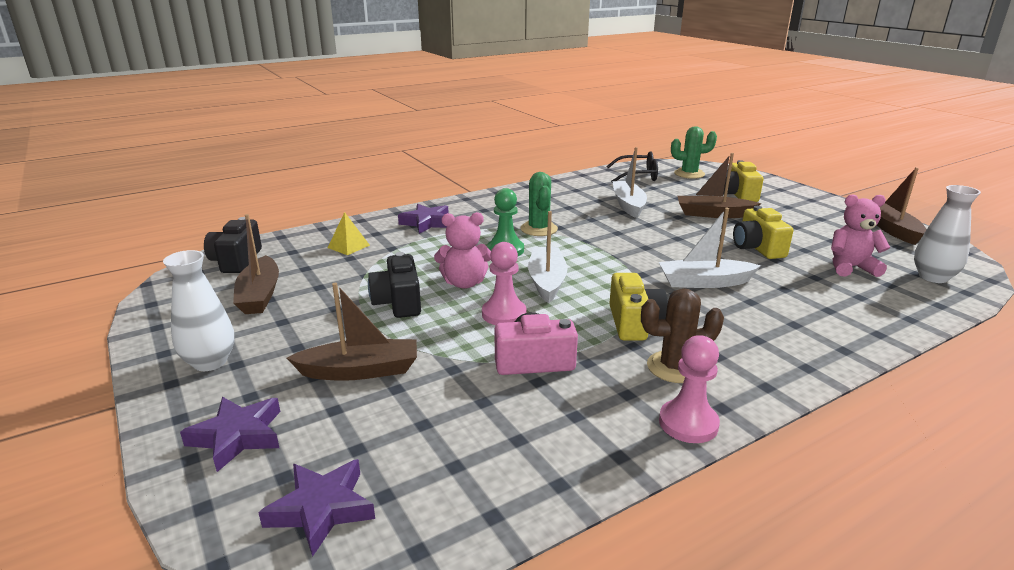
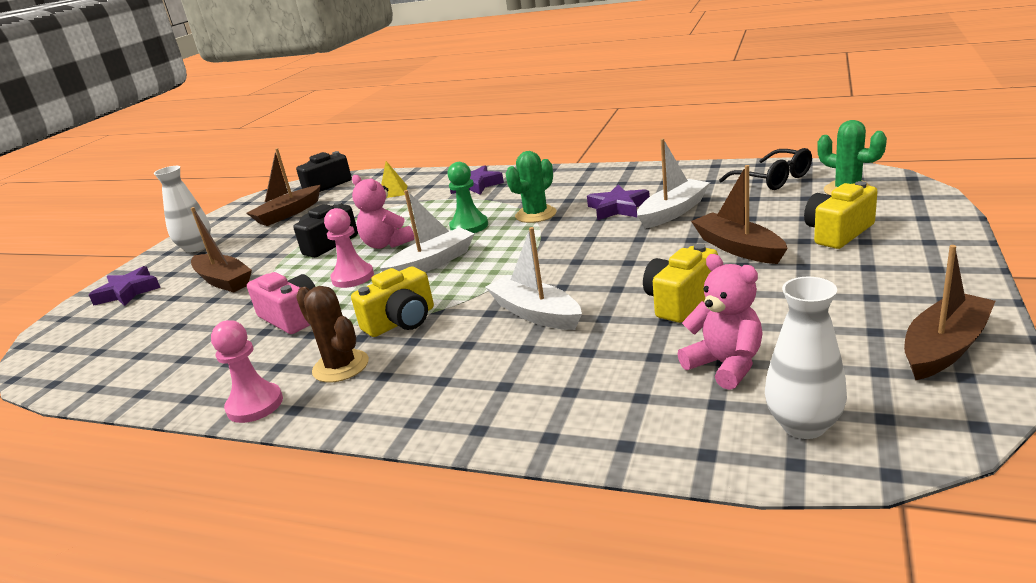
camera: 55 degrees right, 0 degrees up
purple star [258,459,375,557] -> purple star moved to [587,185,650,220]

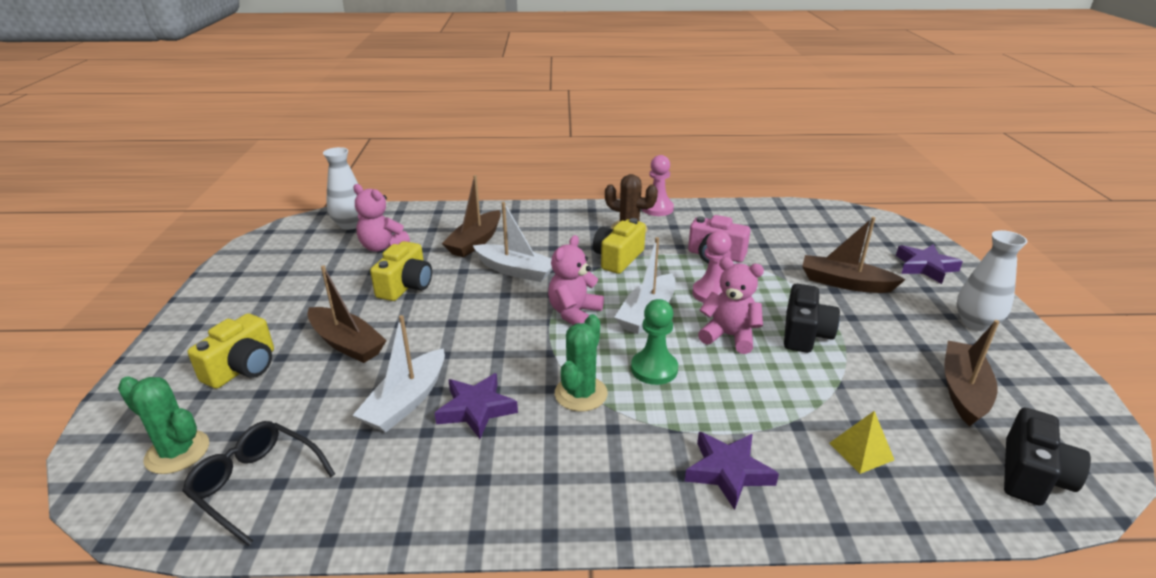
camera: 155 degrees right, 5 degrees up
brown boat [904,245,995,380] -> brown boat moved to [442,175,501,257]
none -> pink teddy bear [548,235,604,325]

